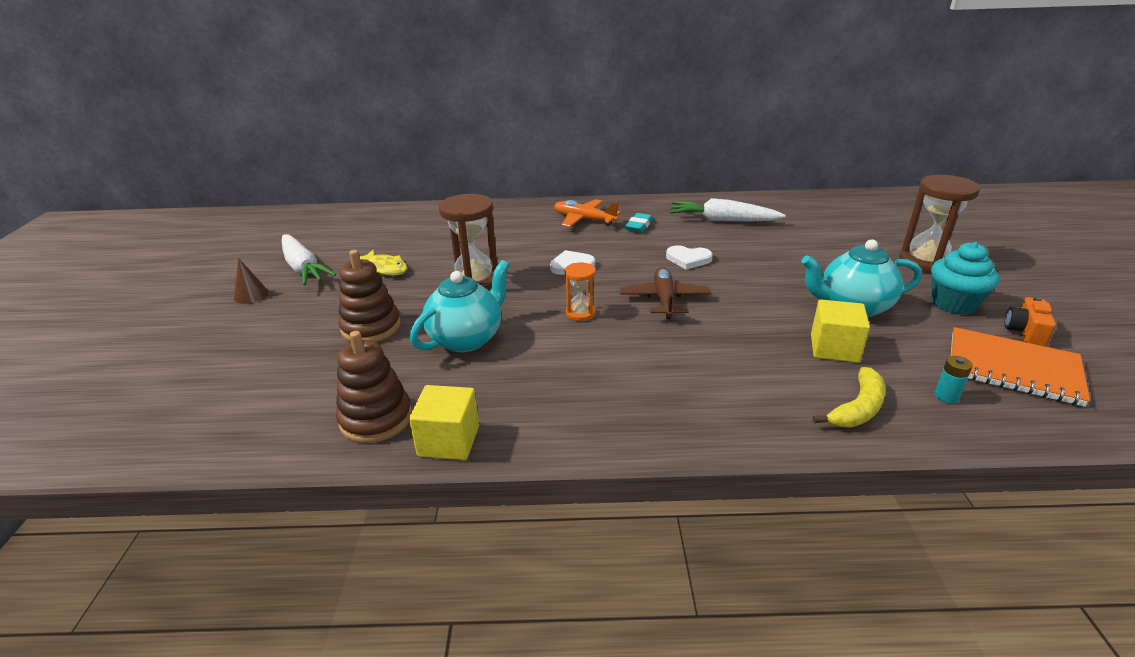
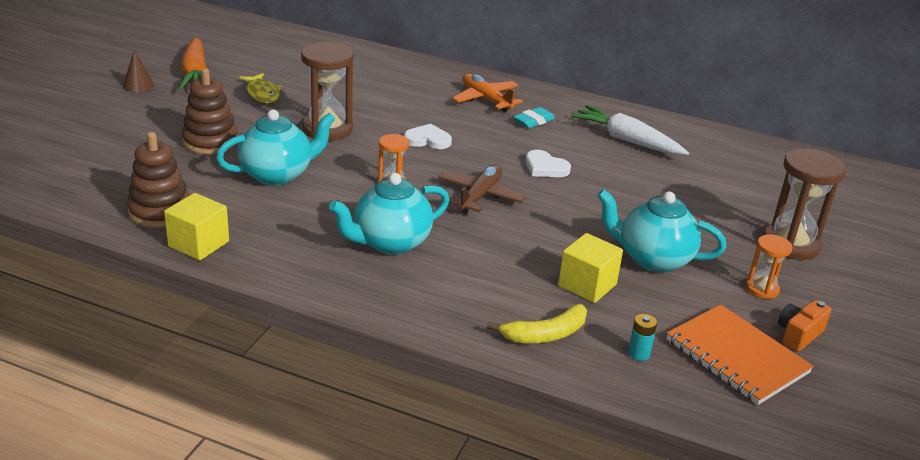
camera: 20 degrees right, 0 degrees up
white carrot [282,234,336,286] -> orange carrot [180,37,207,89]
turquoise cupcake [931,242,999,315] -> orange hourglass [746,235,793,299]
none -> turquoise teapot [329,173,449,255]

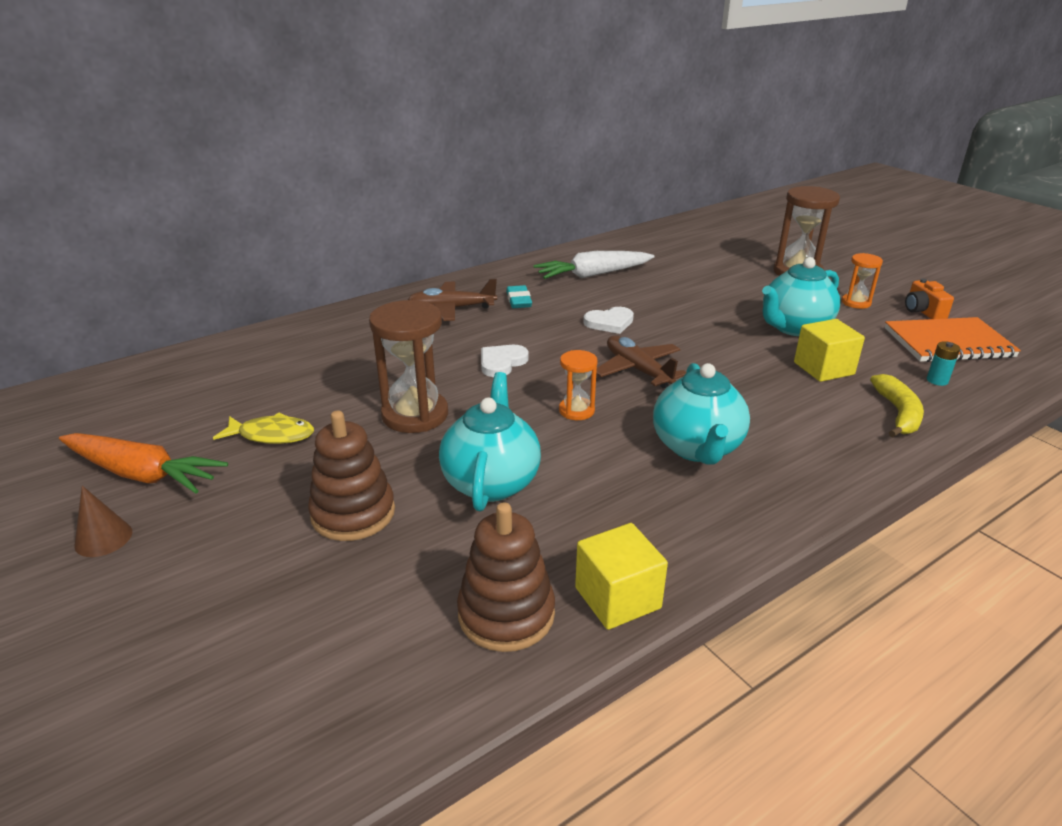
camera: 55 degrees left, 0 degrees up
orange plane [452,74,523,112] -> brown plane [408,279,497,321]

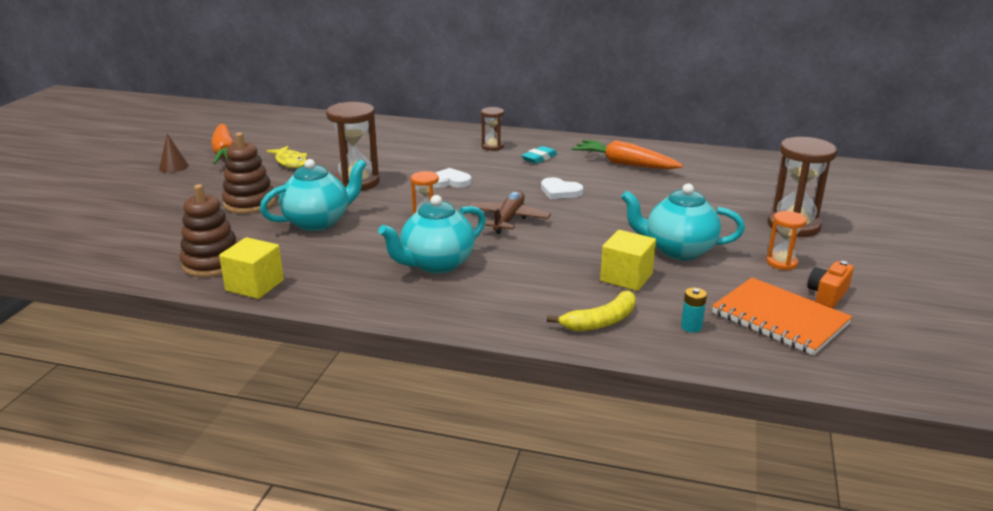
camera: 50 degrees right, 5 degrees down
brown plane [408,279,497,321] -> brown hourglass [481,107,504,151]
white carrot [534,251,655,279] -> orange carrot [572,140,683,169]

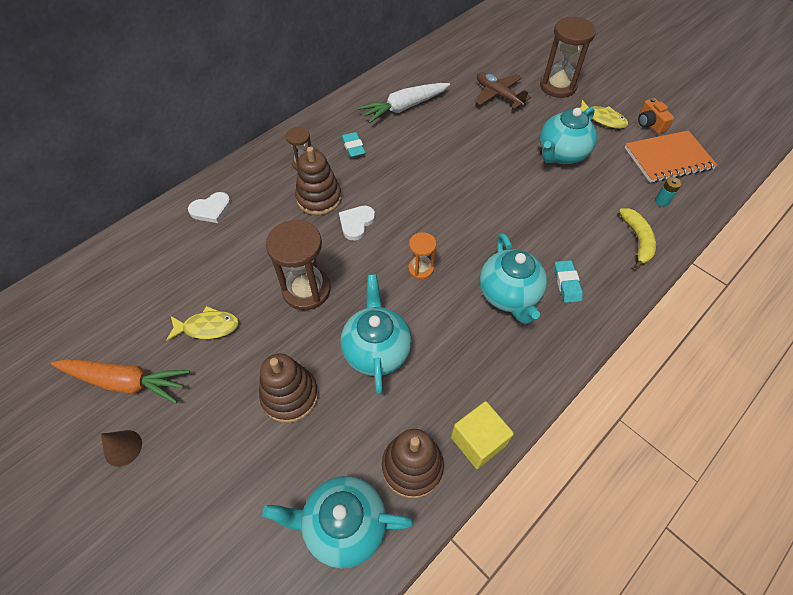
camera: 60 degrees left, 30 degrees up
brown plane [469,191,551,234] -> brown plane moved to [474,72,531,109]
white heart [541,177,583,199] -> white heart moved to [188,192,231,223]
orange carrot [572,140,683,169] -> white carrot [358,83,450,123]
yellow cube [600,230,656,291] -> none
orange hourglass [766,211,807,270] -> yellow fish [580,100,628,129]
none -> turquoise teapot [262,476,414,569]
none -> brown stacking toy [295,147,342,215]
none -> turquoise eraser [554,260,583,303]

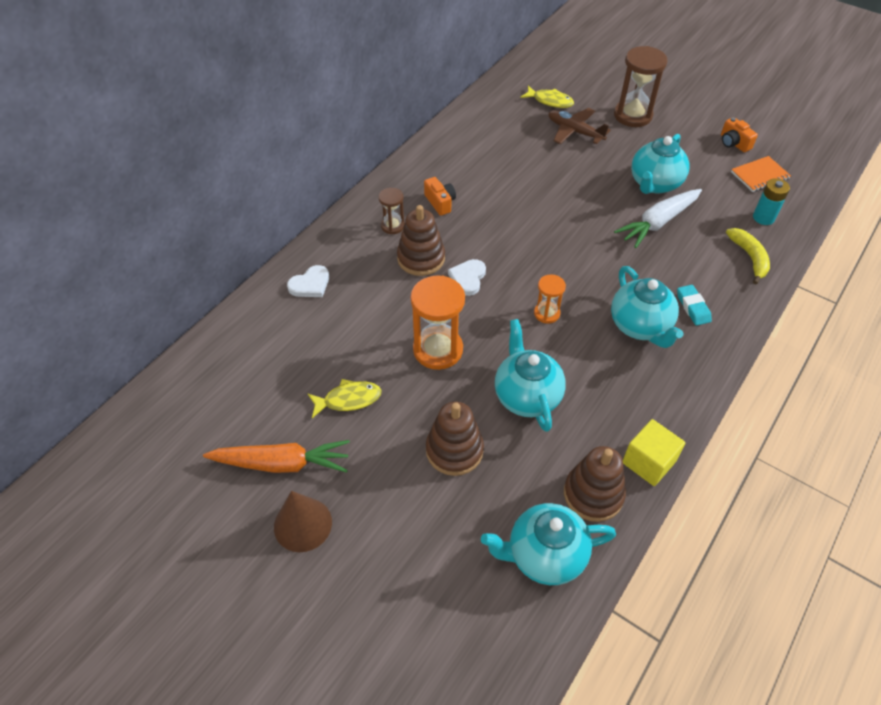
camera: 10 degrees left, 5 degrees down
brown cone [101,430,142,467] -> brown cone [274,491,332,552], size x1.55
brown hourglass [266,220,331,310] -> orange hourglass [411,275,465,370]
turquoise eraser [342,132,366,158] -> orange camera [424,177,456,216]
white carrot [358,83,450,123] -> white carrot moved to [614,189,702,248]
yellow fish [580,100,628,129] -> yellow fish moved to [521,85,574,108]
orange notebook [625,130,717,183] -> orange notebook [731,156,791,192], size x0.65
turquoise battery [655,177,682,207] -> turquoise battery [753,178,790,225], size x1.52

